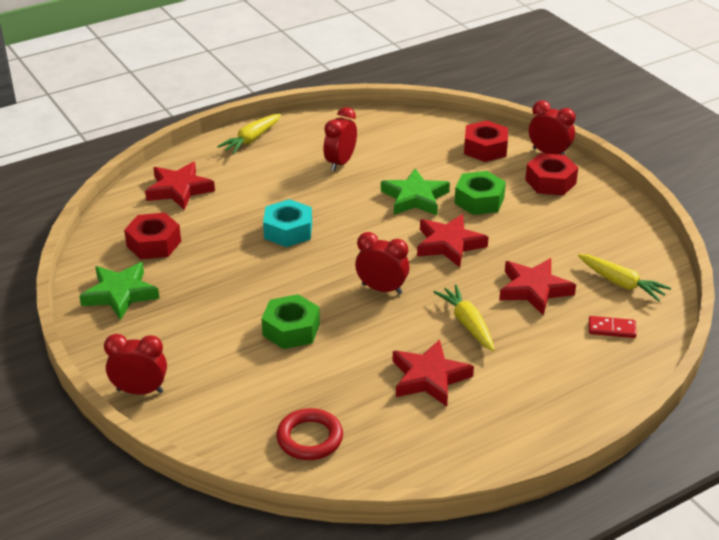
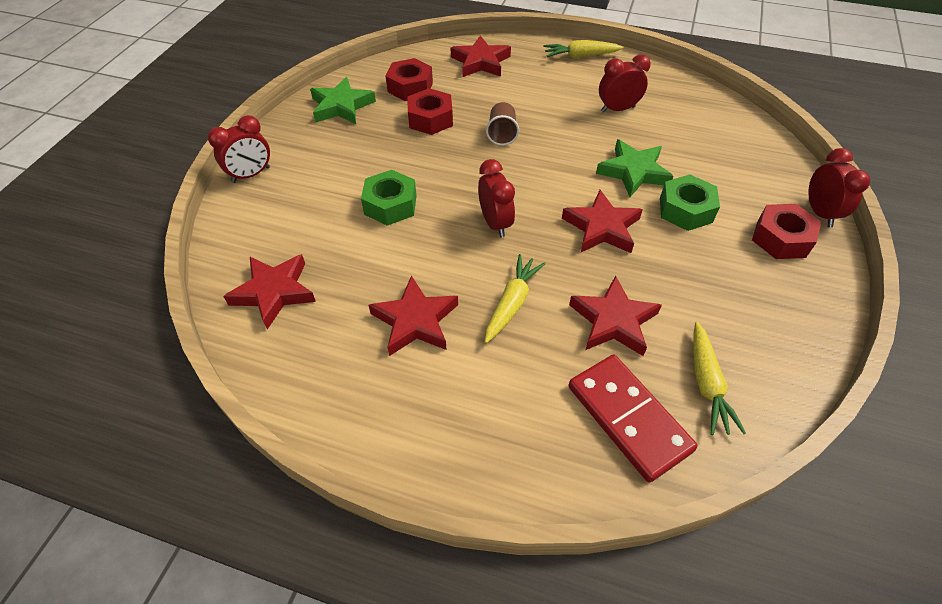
camera: 50 degrees right, 15 degrees up
red clock [104,334,167,395] -> red clock turned 90 degrees clockwise [208,115,270,183]
turquoise nut [263,199,312,247] -> brown cup [486,102,519,146]
red ring [276,408,343,460] -> red star [223,254,316,329]
red nut [464,120,508,162] -> red nut moved to [407,88,453,135]
red domino [589,316,637,338] -> red domino [569,355,698,482], size x2.10

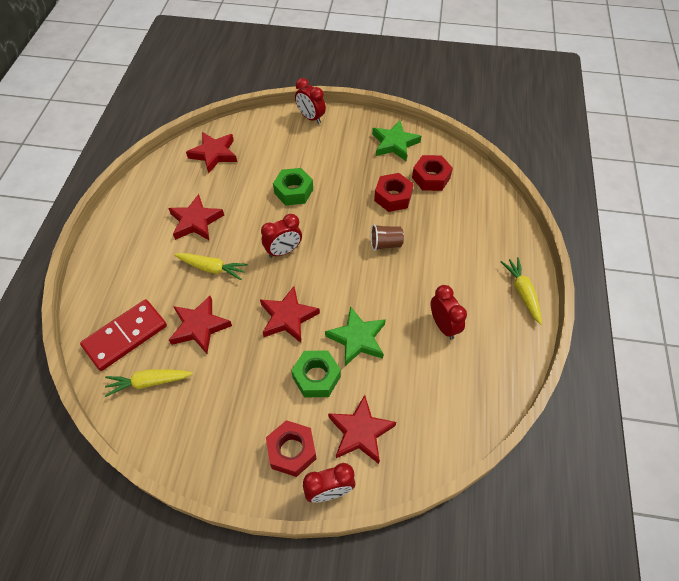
camera: 80 degrees right, 5 degrees up
red star [451,36,511,77] -> red star moved to [328,395,396,464]

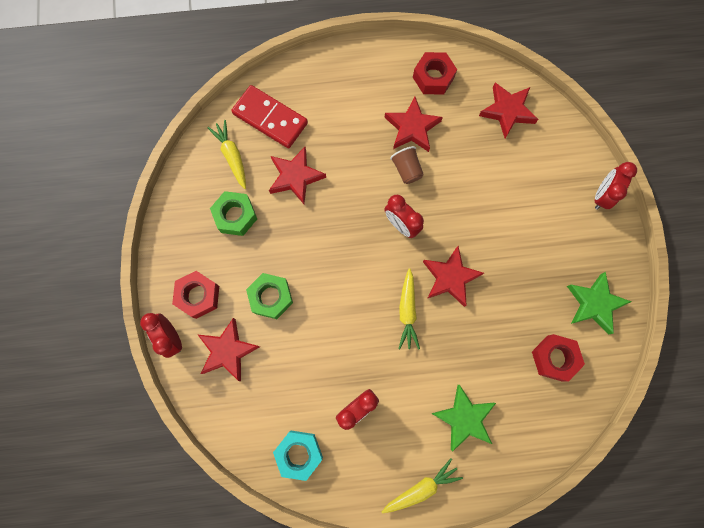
camera: 75 degrees right, 20 degrees up
yellow carrot [174,253,248,280] -> yellow carrot moved to [399,268,420,350]
red star [260,286,320,343] -> red star moved to [423,246,484,307]
green nut [273,168,313,206] -> green nut moved to [210,191,257,236]
green star [325,306,386,366] -> green star moved to [431,385,496,451]
brown cup [371,224,404,251] -> brown cup moved to [390,146,424,184]
red nut [374,173,414,212] -> red nut moved to [413,52,457,95]
none -> turquoise nut [273,431,323,481]

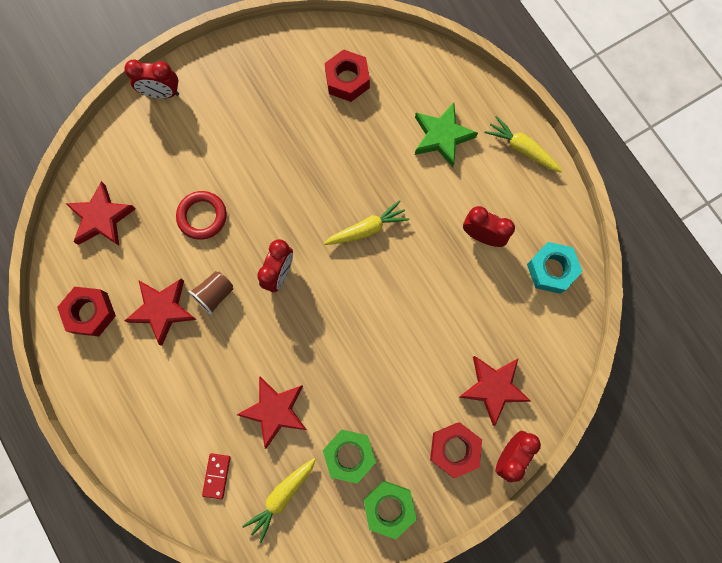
camera: 115 degrees left, 0 degrees up
red domino [231,85,308,148] -> red domino [202,453,231,499], size x0.48
green nut [246,273,293,319] -> green nut moved to [364,481,417,539]
red star [423,246,484,307] -> none
green star [567,272,632,334] -> none
none -> red ring [176,191,227,240]

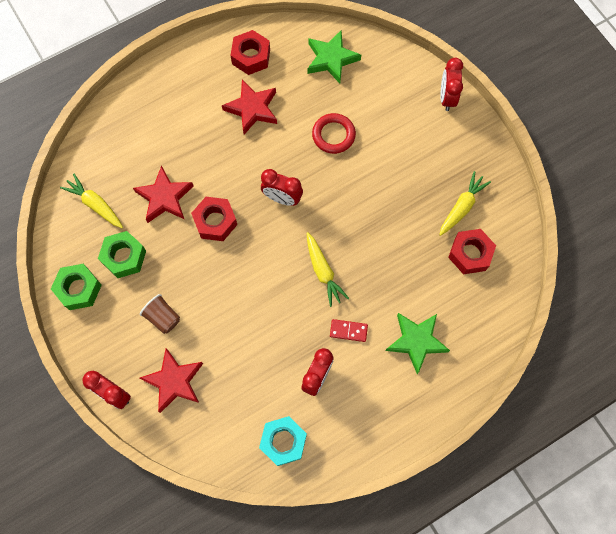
camera: 90 degrees right, 5 degrees down
red star [65,181,136,246] -> green star [307,30,361,83]
brown cup [189,271,233,315] -> brown cup moved to [140,294,180,334]
red domino [202,453,231,499] -> red domino moved to [330,319,368,342]
red nut [430,423,482,478] -> red nut moved to [191,197,237,241]
yellow carrot [484,116,562,173] -> yellow carrot moved to [439,171,491,236]

